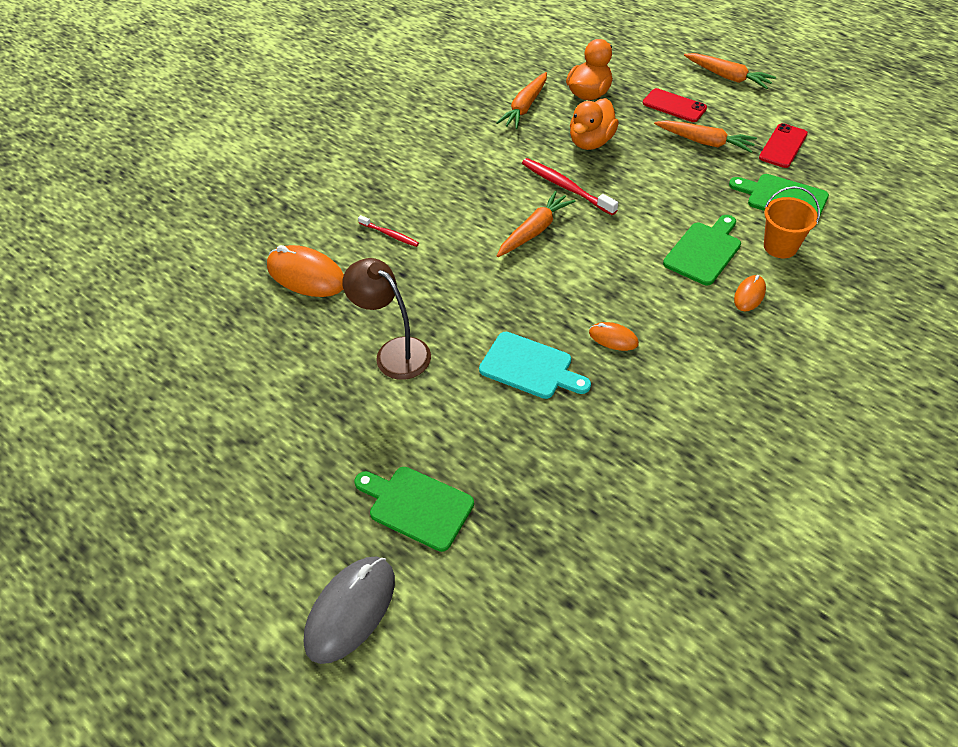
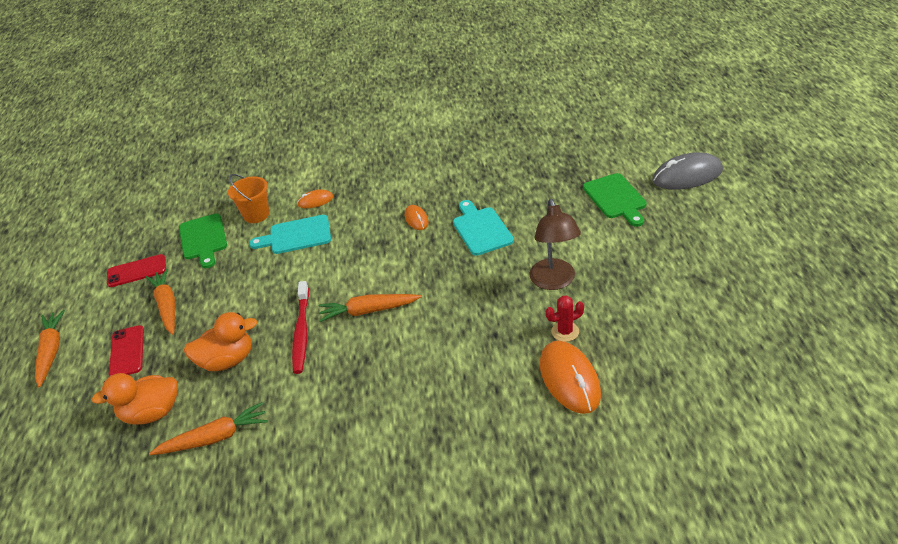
camera: 135 degrees left, 10 degrees down
red toothbrush [358,215,419,247] -> none
green cutting board [663,215,741,285] -> turquoise cutting board [249,215,331,254]
none -> red cactus [546,296,584,342]

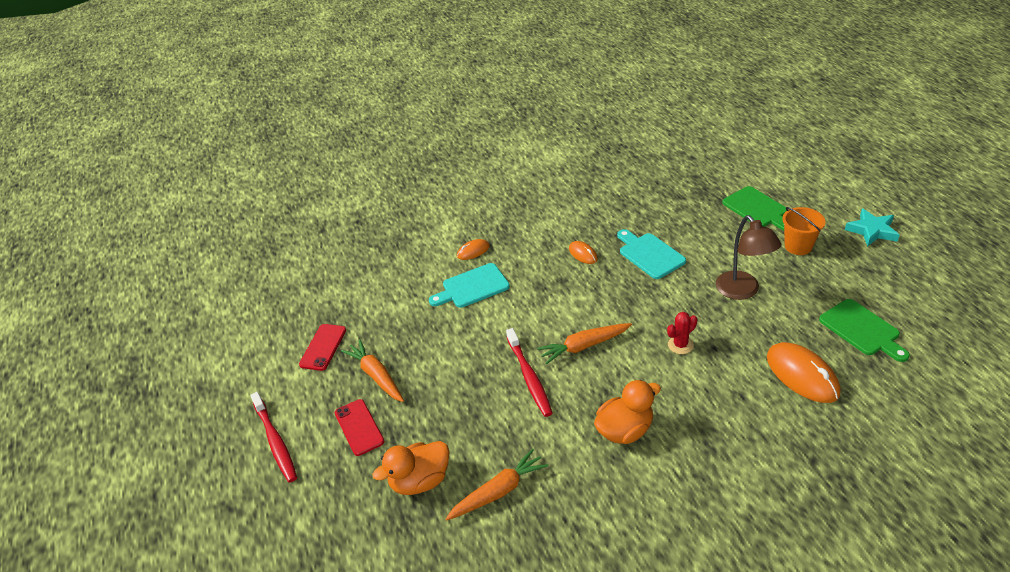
camera: 15 degrees left, 0 degrees up
orange carrot [35,310,65,387] -> red toothbrush [250,392,297,483]
red phone [107,254,166,287] -> red phone turned 45 degrees counterclockwise [299,324,346,371]
green cutting board [179,213,227,268] -> green cutting board moved to [819,299,910,362]
orange duck [184,312,257,371] -> orange duck moved to [594,380,661,444]
orange bucket [228,174,269,223] -> orange bucket moved to [782,207,825,255]
red cactus [546,296,584,342] -> red cactus moved to [667,312,697,354]
grey mouse [652,152,723,190] -> none
none -> turquoise star [845,209,899,247]

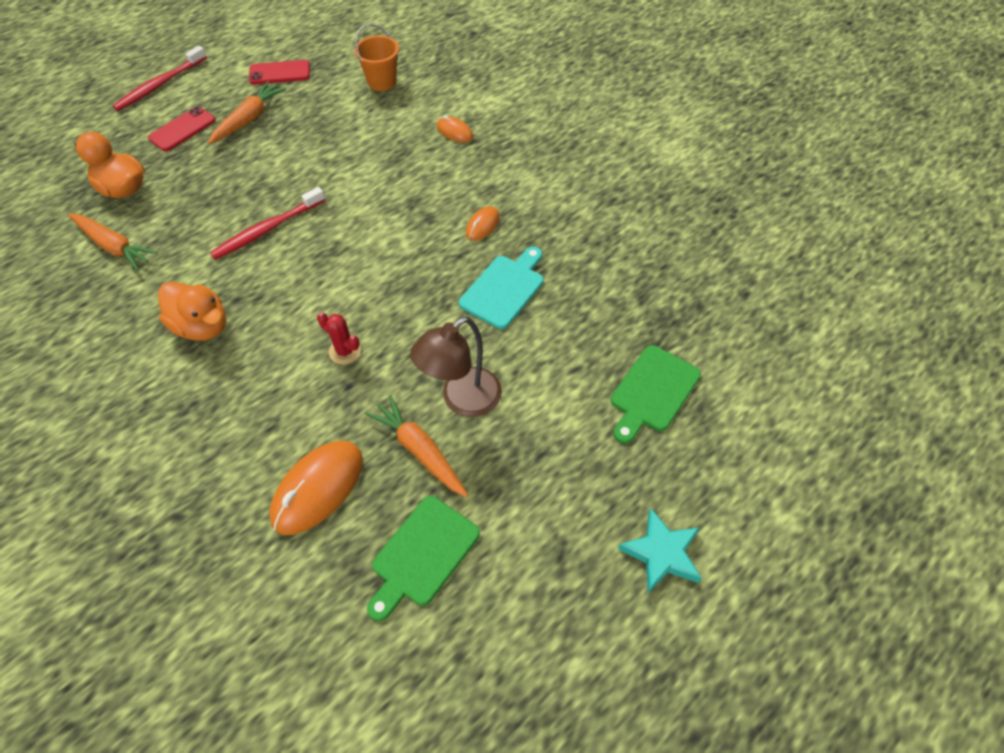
camera: 65 degrees right, 15 degrees up
turquoise cutting board [429,263,510,308] -> none
orange carrot [537,323,632,364] -> orange carrot moved to [366,395,468,497]
orange bucket [782,207,825,255] -> orange bucket moved to [354,24,399,91]

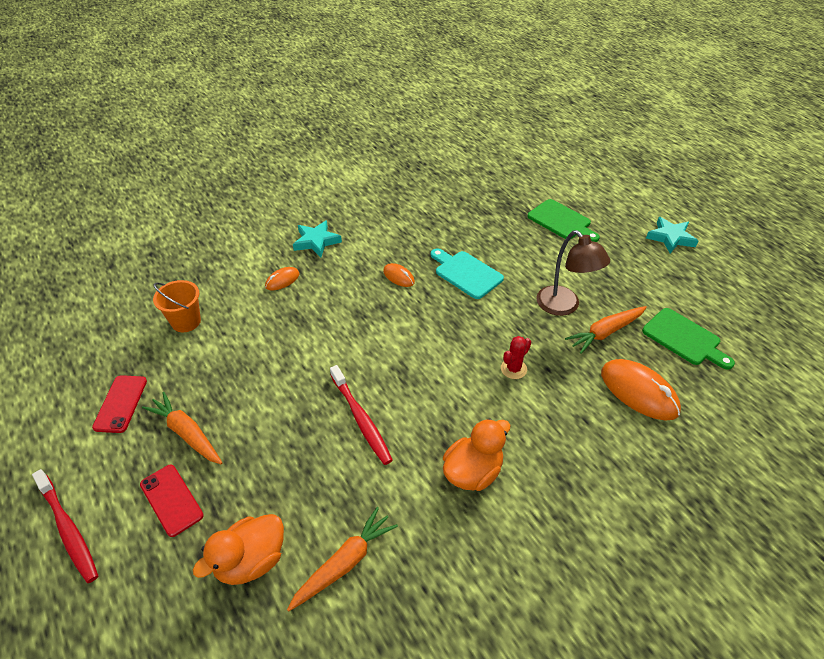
camera: 80 degrees left, 10 degrees down
none -> turquoise star [293,220,342,257]

